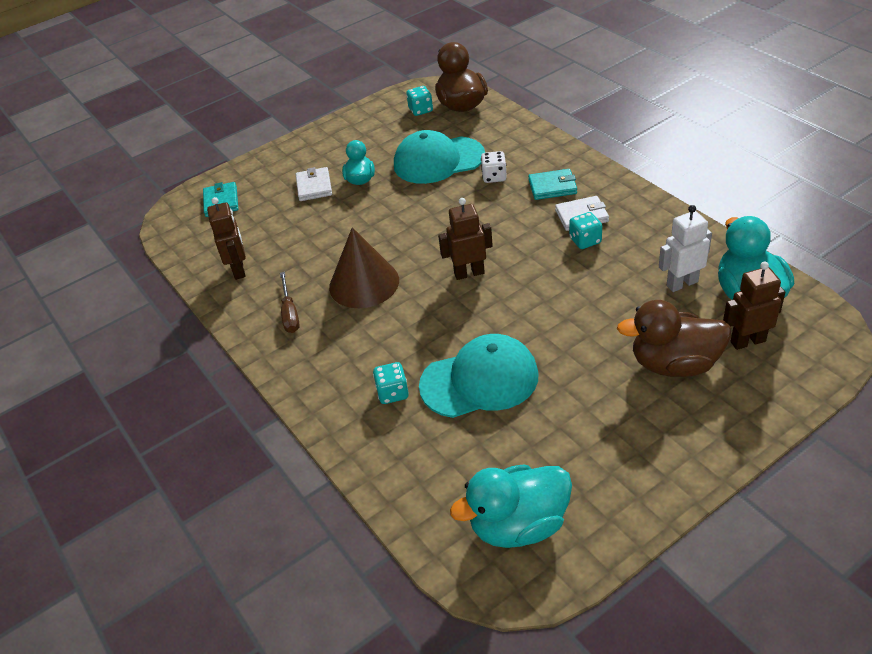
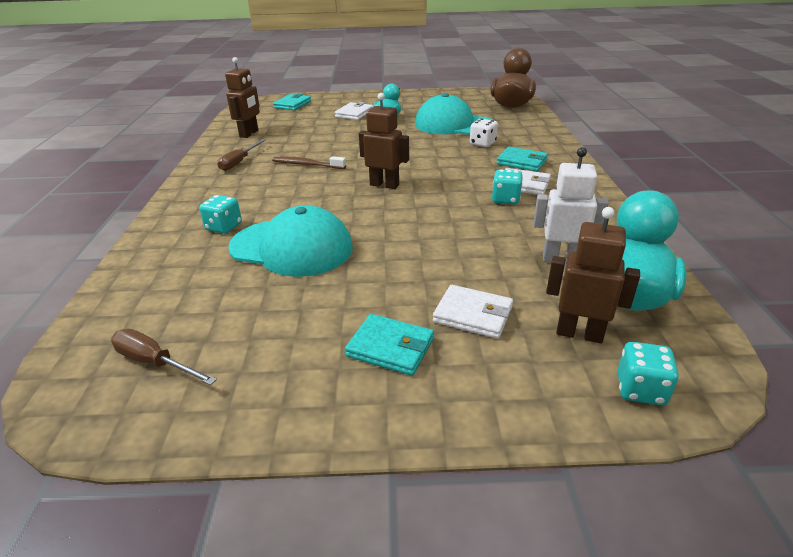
camera: 30 degrees right, 10 degrees down
brown cone [329,227,399,308] -> brown toothbrush [272,156,346,169]
turquoise dice [406,86,433,116] -> turquoise dice moved to [617,342,679,405]
turquoise duck [450,464,572,548] -> brown screwdriver [111,329,217,385]
brown duck [617,300,731,377] -> white wallet [433,285,513,339]
none -> turquoise wallet [345,314,434,376]

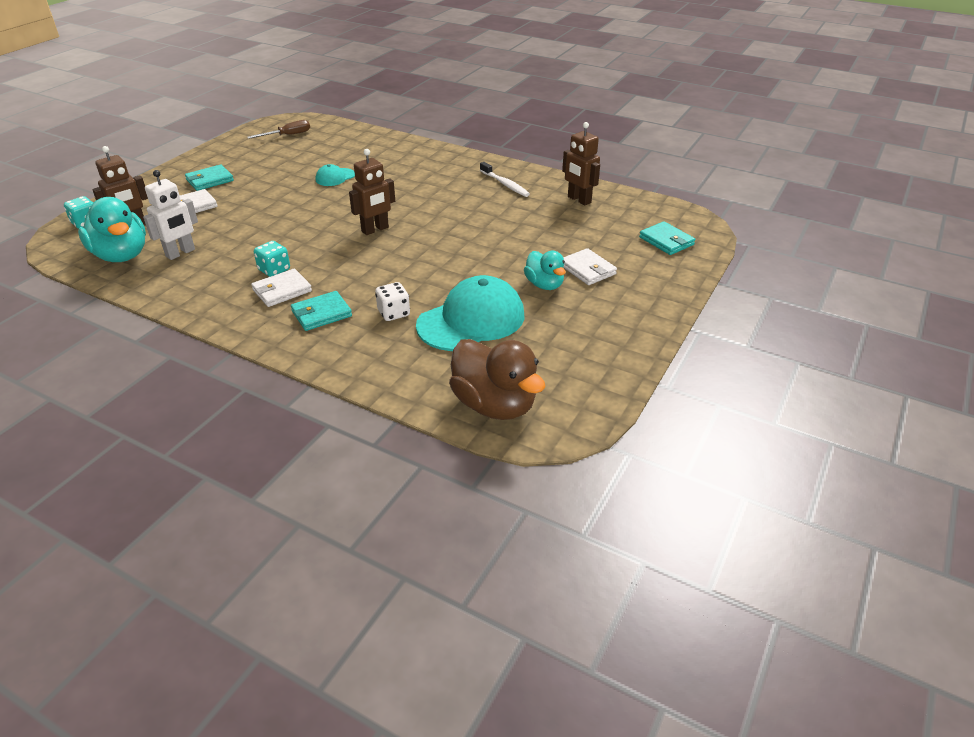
camera: 120 degrees right, 5 degrees up
turquoise dice [199,195,242,234] -> none
brown screwdriver [217,139,266,171] -> white toothbrush [480,162,530,197]
turquoise cap [228,205,352,277] -> turquoise cap [316,164,355,186], size x0.47
brown toothbrush [272,156,346,169] -> none

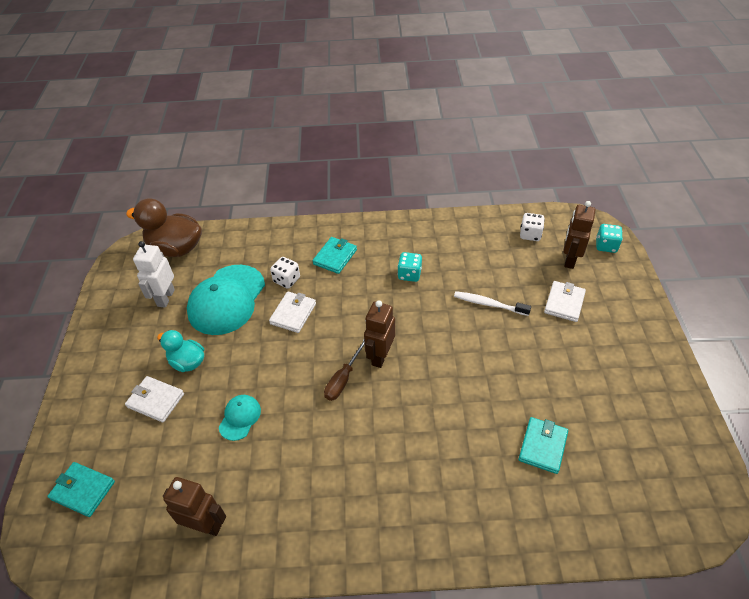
camera: 150 degrees right, 10 degrees up
turquoise duck [78,197,146,262] -> white dice [520,213,545,241]
white robot [143,170,198,260] -> white robot moved to [133,241,175,308]
turquoise wallet [185,164,234,191] -> turquoise wallet moved to [519,417,568,474]
brown screwdriver [247,120,310,139] -> brown screwdriver moved to [324,339,365,401]
white wallet [251,269,312,307] -> white wallet moved to [269,292,316,333]
turquoise cap [316,164,355,186] -> turquoise cap moved to [219,395,261,441]
white toothbrush [480,162,530,197] -> white toothbrush moved to [454,291,531,316]

